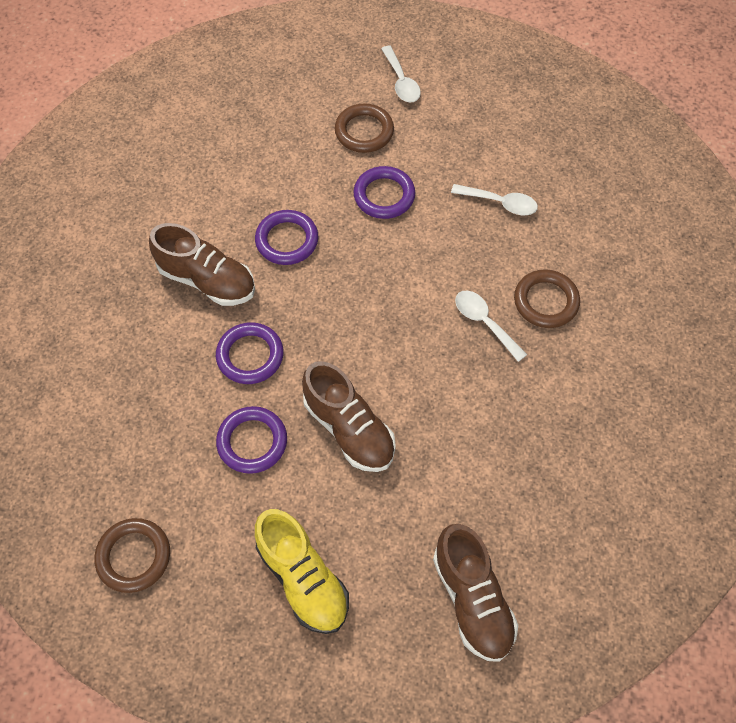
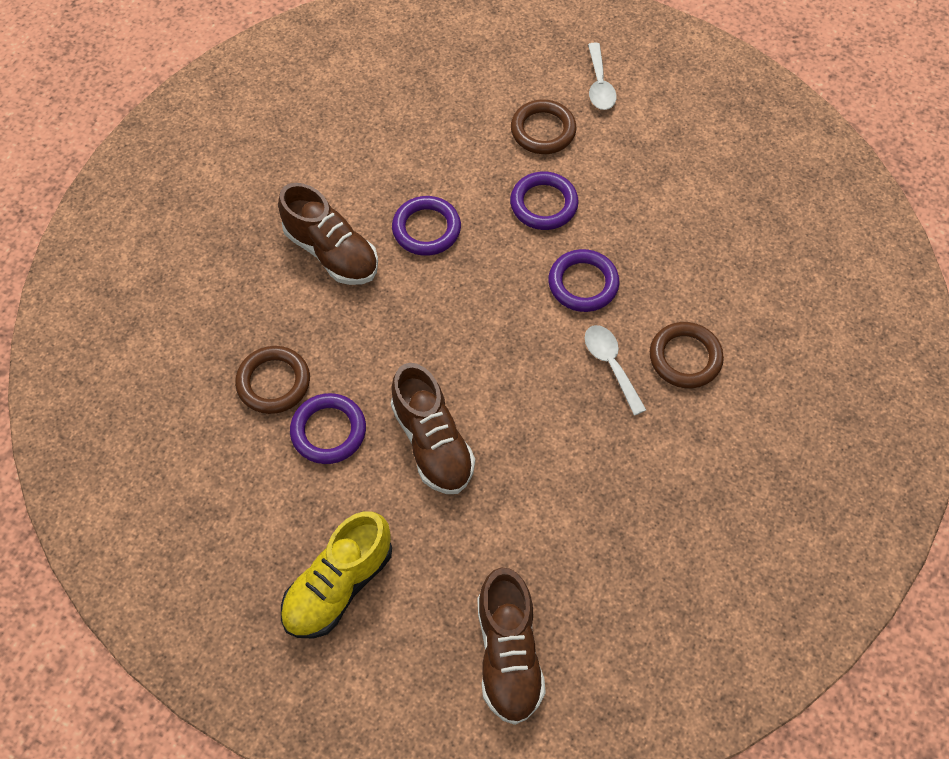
camera: 15 degrees right, 0 degrees up
brown ring [94,518,170,593] -> brown ring moved to [235,346,310,414]
purple ring [216,322,284,384] -> purple ring moved to [548,249,619,312]
yellow shoe [255,509,349,634] -> yellow shoe turned 60 degrees clockwise [281,511,392,639]
white spoon [451,184,538,215] -> none

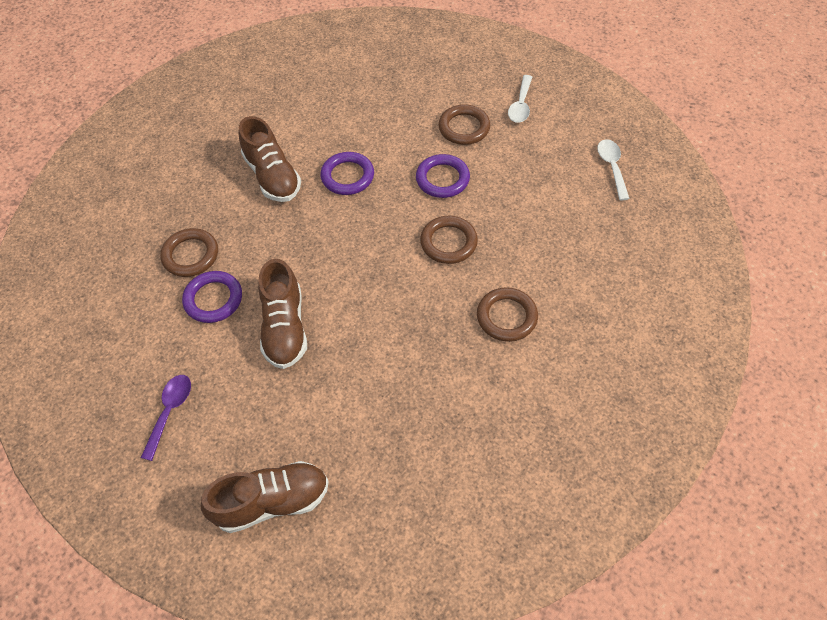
camera: 20 degrees right, 5 degrees down
yellow shoe [281,511,392,639] -> purple spoon [141,375,191,461]
brown shoe [477,567,546,725] -> brown shoe turned 120 degrees counterclockwise [201,461,329,533]
purple ring [548,249,619,312] -> brown ring [420,216,478,264]
white spoon [585,325,646,416] -> white spoon moved to [597,139,630,200]

